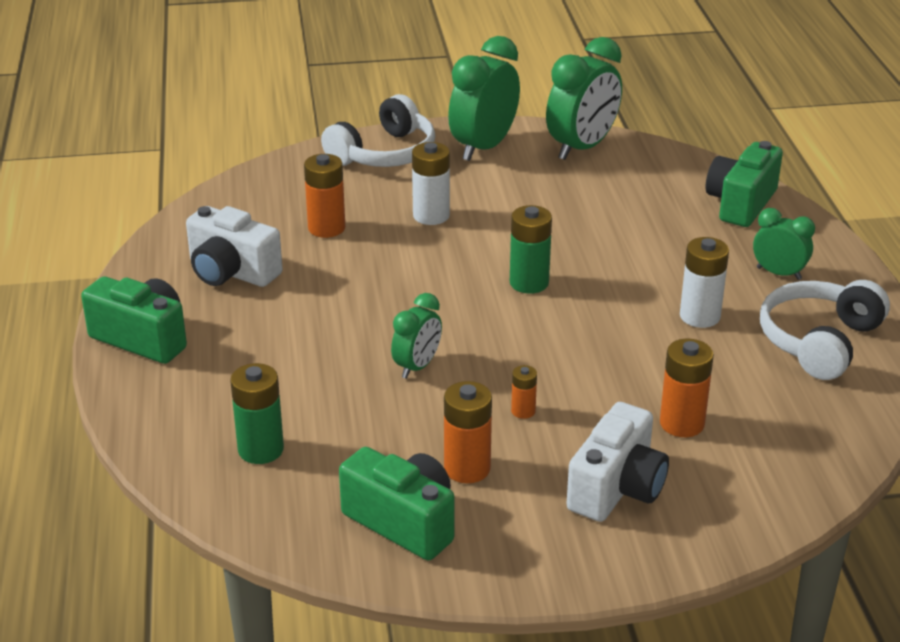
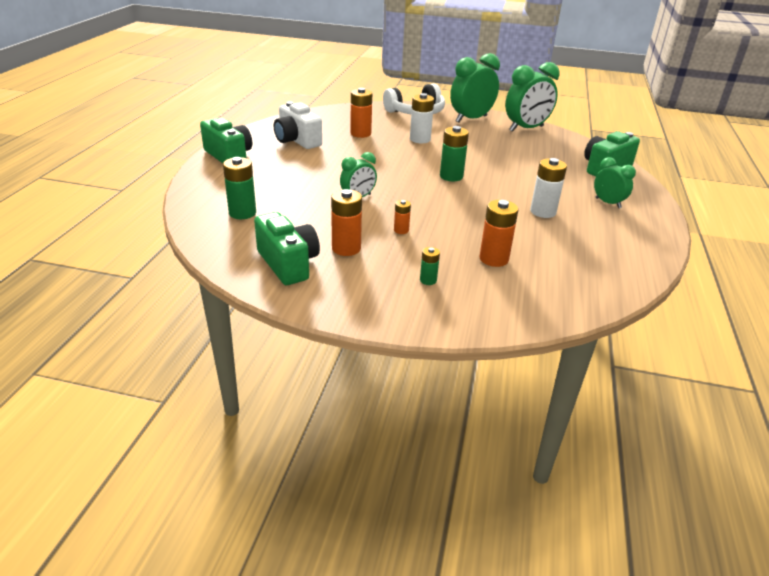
camera: 20 degrees right, 0 degrees up
white camera [567,402,669,522] -> green battery [420,247,440,285]
white headphones [760,280,890,380] -> none

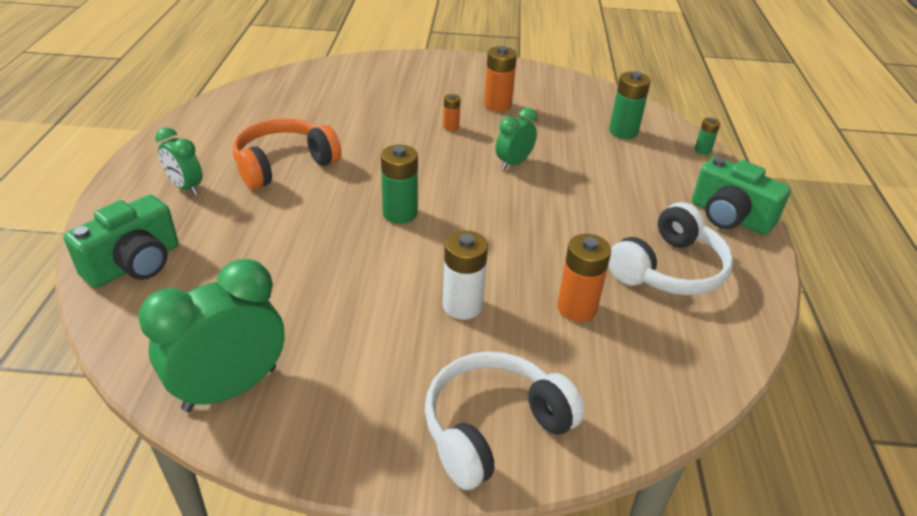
camera: 170 degrees right, 5 degrees up
green camera [254,212,320,285] -> none
white camera [274,101,322,149] -> white headphones [608,202,734,295]
green battery [420,247,440,285] -> green battery moved to [695,118,720,155]
green clock [450,53,500,123] -> none
orange battery [480,200,518,267] -> none
white battery [530,158,567,218] -> orange headphones [233,118,341,190]

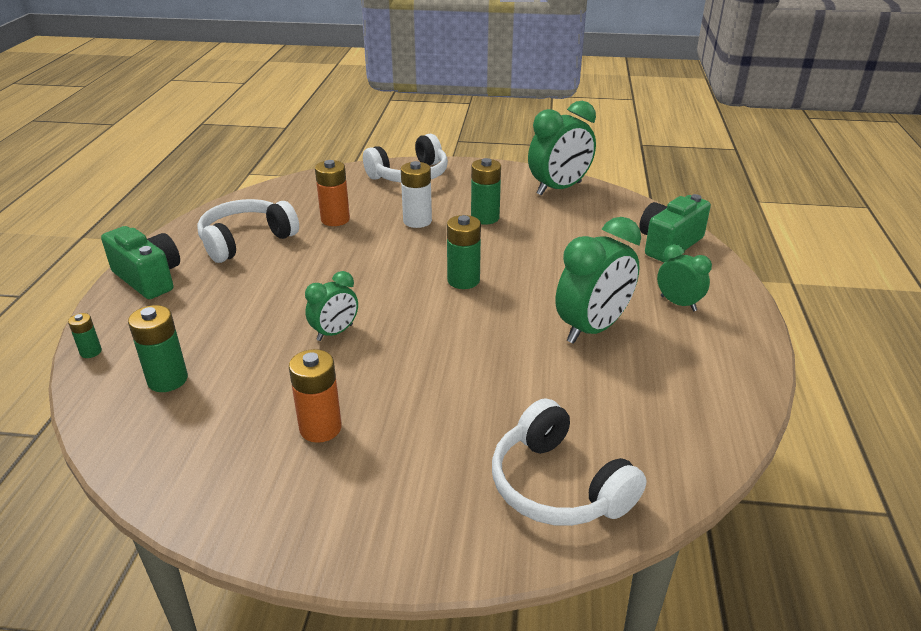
camera: 175 degrees left, 5 degrees down
orange headphones [233,118,341,190] -> green clock [556,217,641,344]
orange battery [443,94,461,131] -> none
none -> green battery [471,158,501,225]
none -> white headphones [492,398,647,526]

